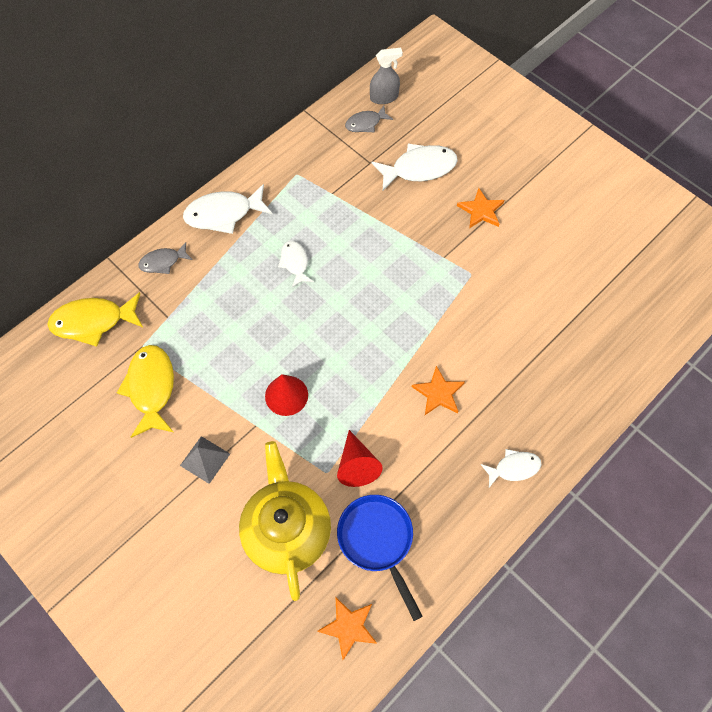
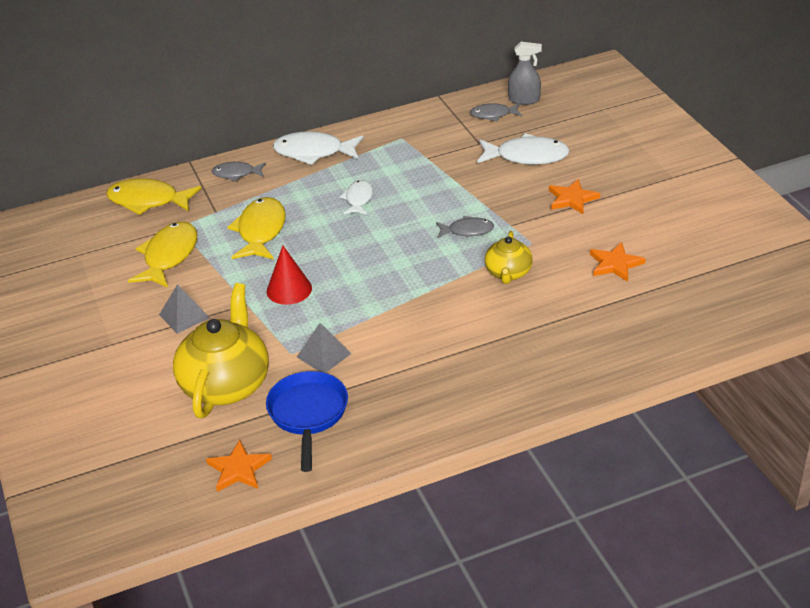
camera: 25 degrees right, 25 degrees down
red cone [337,430,383,487] -> grey pyramid [297,323,352,373]
orange star [412,366,465,415] -> orange star moved to [590,242,646,282]
white fish [480,449,541,488] -> none
none -> yellow fish [227,197,286,259]
none -> grey fish [436,216,494,238]
none -> yellow teapot [485,231,533,284]

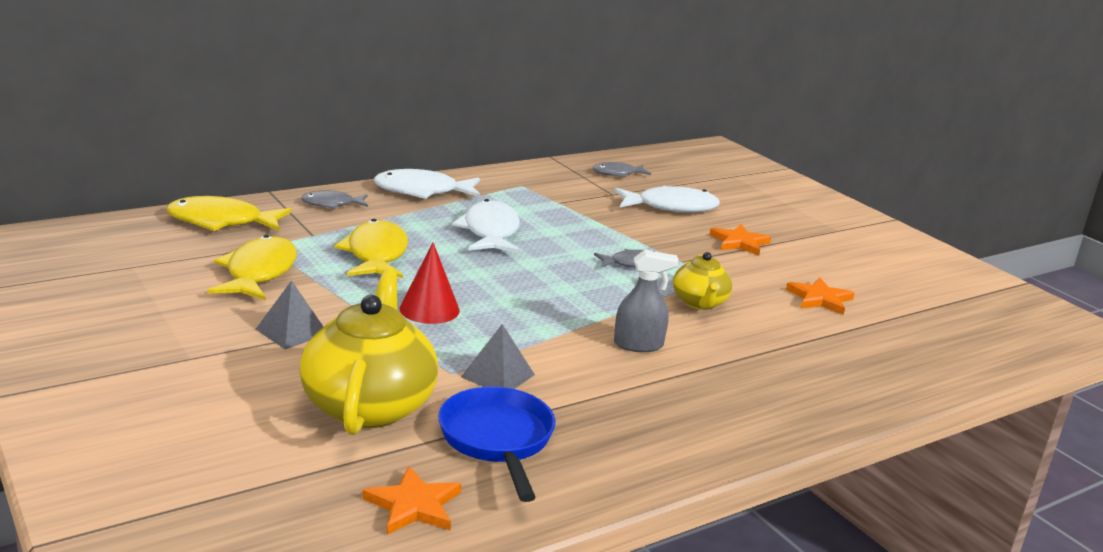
camera: 15 degrees left, 15 degrees down
white fish [340,180,373,215] -> white fish [452,199,520,253], size x1.70
grey spray bottle [508,42,542,105] -> grey spray bottle moved to [614,250,679,352]

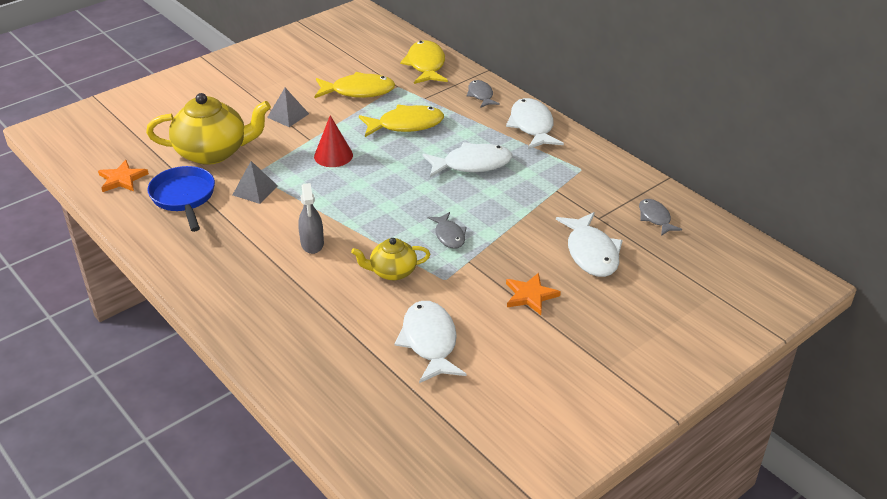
camera: 85 degrees right, 15 degrees up
blue pan [438,387,555,502] -> blue pan turned 90 degrees counterclockwise [147,166,215,232]
orange star [786,278,855,315] -> white fish [395,301,466,383]

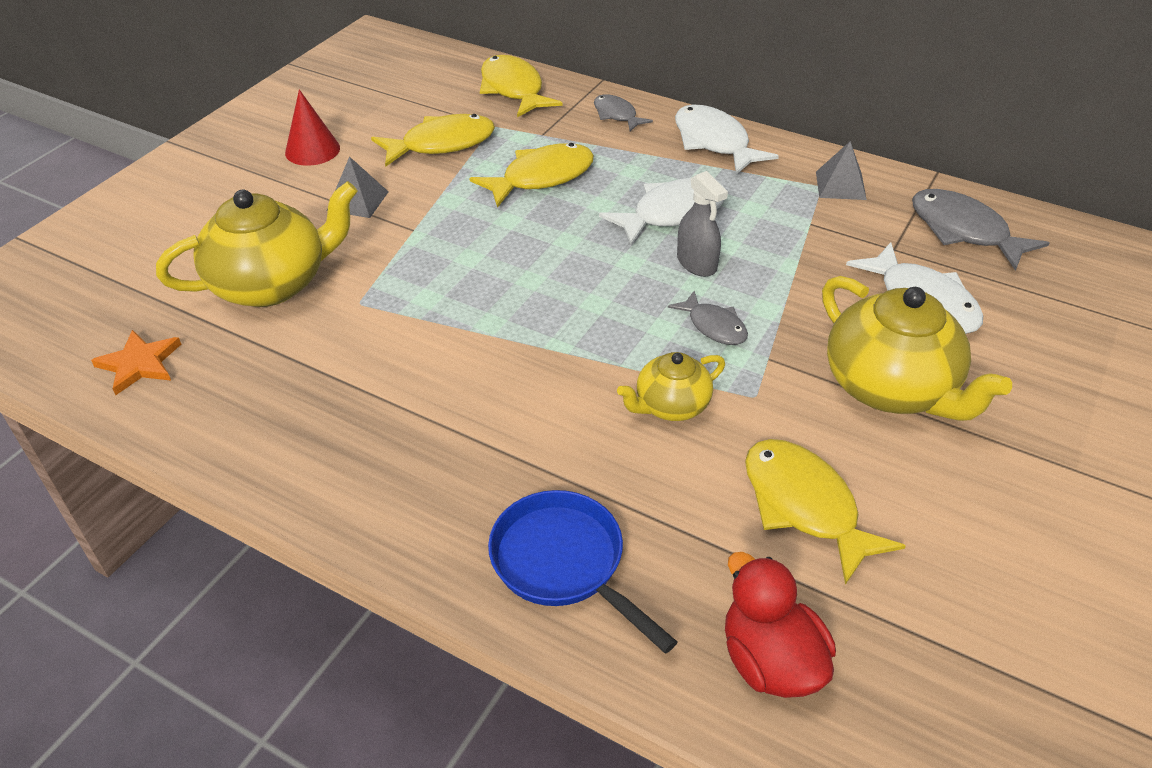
camera: 20 degrees left, 5 degrees up
blue pan [147,166,215,232] -> blue pan moved to [488,490,677,654]
grey pyramid [233,161,278,204] -> grey pyramid moved to [816,141,867,200]
grey spray bottle [298,183,324,254] -> grey spray bottle moved to [677,171,728,277]
red cone [314,115,353,167] -> red cone moved to [285,89,340,166]
white fish [395,301,466,383] -> yellow fish [745,439,906,585]
orange star [506,273,561,315] -> yellow teapot [822,276,1012,421]
grey fish [639,199,682,236] -> grey fish [912,189,1049,271], size x1.70
none -> red duck [725,552,836,698]

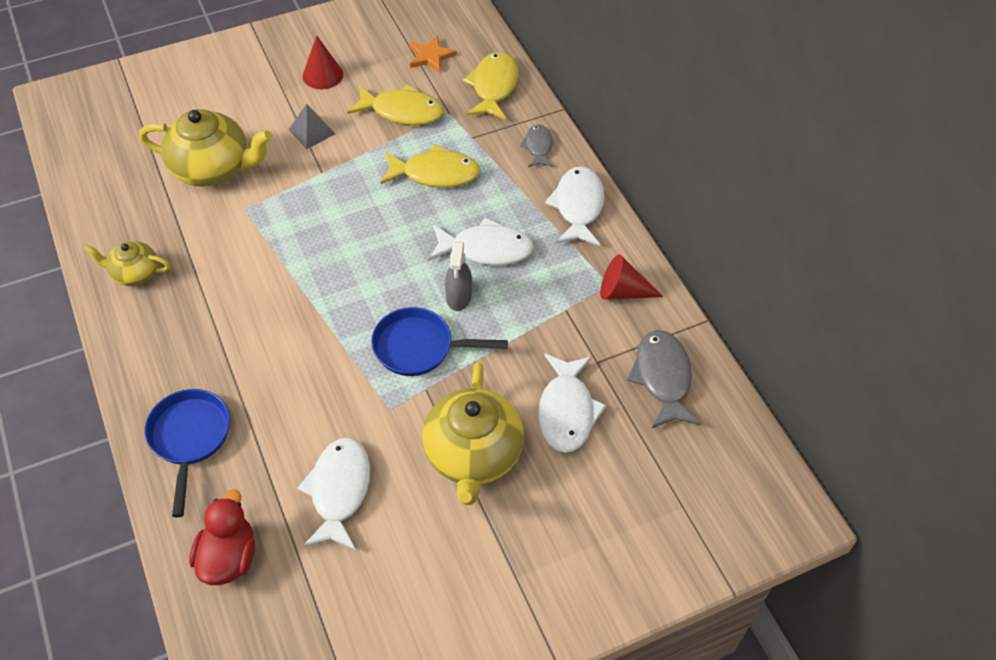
camera: 35 degrees right, 10 degrees up
orange star [91,330,181,395] -> orange star moved to [409,35,457,73]
yellow teapot [617,352,725,421] -> yellow teapot moved to [84,241,170,286]
grey fish [668,291,748,345] -> blue pan [371,307,508,376]
yellow fish [745,439,906,585] -> white fish [297,437,370,550]
grey pyramid [816,141,867,200] -> red cone [600,254,663,300]

